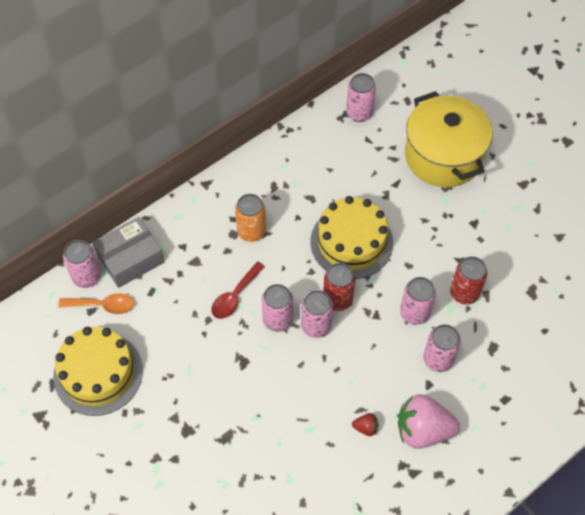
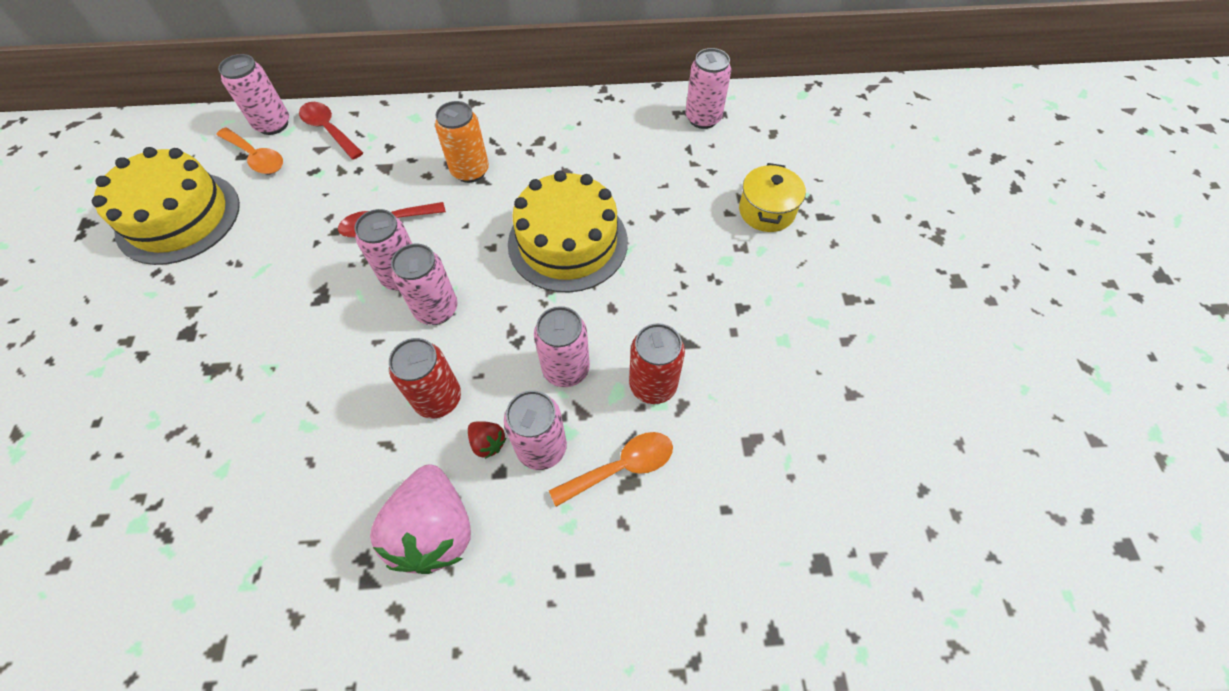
camera: 35 degrees right, 0 degrees up
grey box [93,217,164,288] -> red spoon [299,102,363,160]
red can [323,263,355,311] -> red can moved to [389,338,461,418]
red strawberry [352,413,378,436] -> red strawberry moved to [468,421,506,459]
pink strawberry [398,394,460,449] -> pink strawberry turned 135 degrees counterclockwise [370,465,471,574]
yellow pot [405,91,492,187] -> yellow pot [739,163,806,232], size x0.49
none -> orange spoon [549,432,673,507]

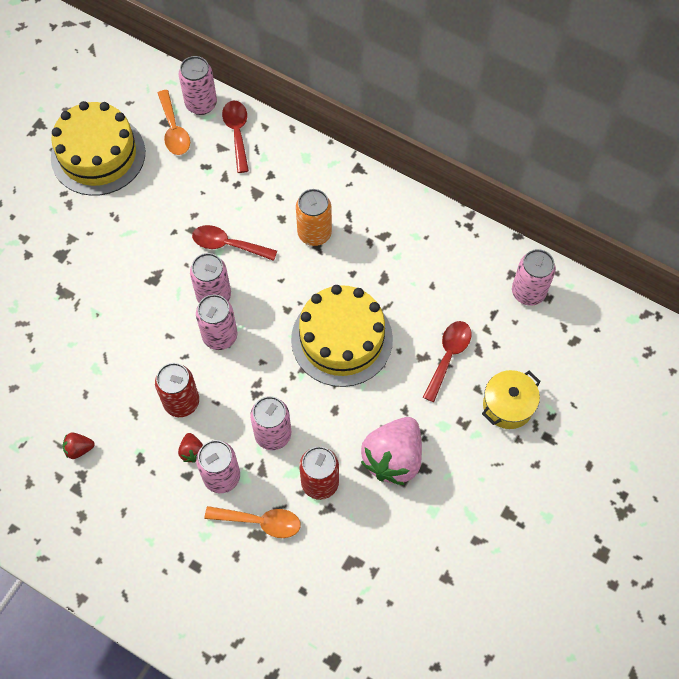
camera: 35 degrees right, 5 degrees up
pink strawberry [370,465,471,574] -> pink strawberry moved to [361,417,422,485]
none -> red strawberry [63,433,95,459]
none -> red spoon [423,321,471,402]

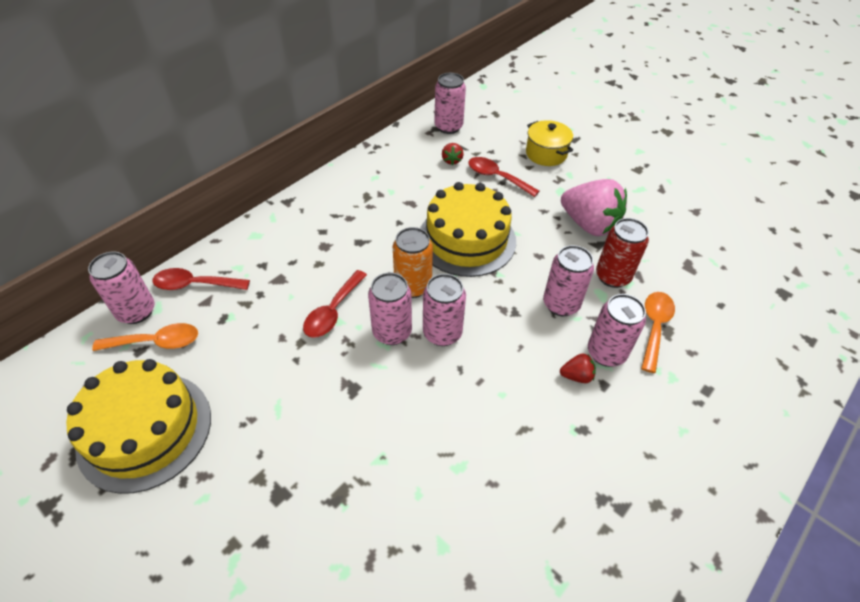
camera: 80 degrees left, 15 degrees down
red strawberry [63,433,95,459] -> red strawberry moved to [442,143,464,165]
red can [155,363,199,417] -> none
orange can [296,189,332,246] -> orange can moved to [393,227,433,298]

